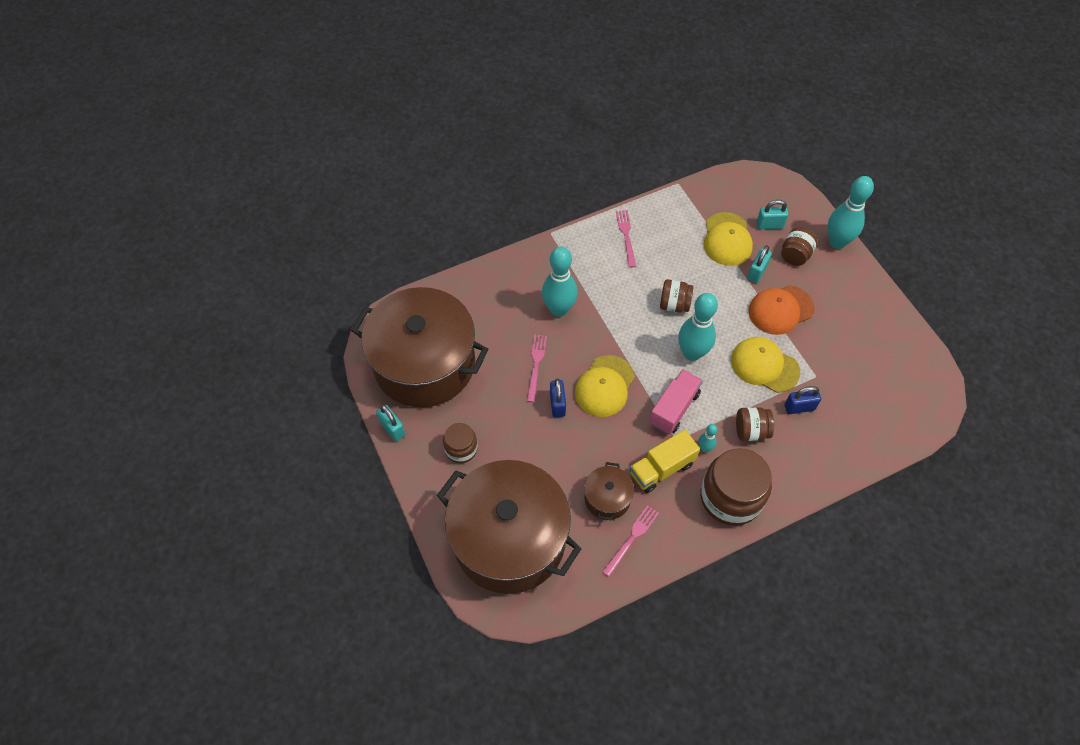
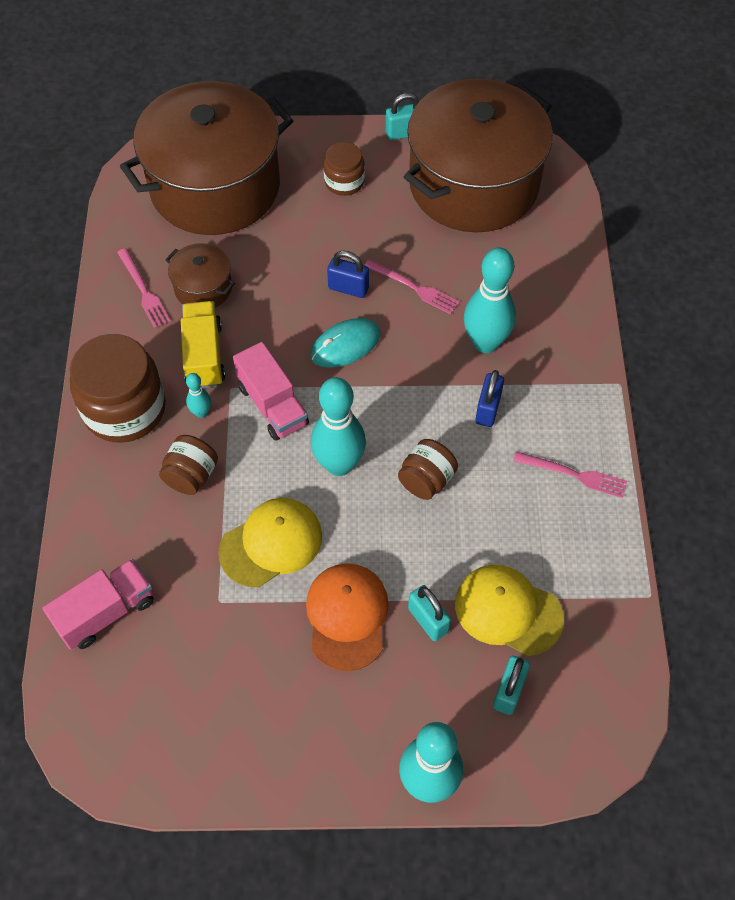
camera: 115 degrees right, 0 degrees up
yellow cap [575,355,635,417] -> turquoise mouse [310,318,381,368]
brown jar [781,227,818,266] -> none
blue padlock [785,386,821,414] -> blue padlock moved to [475,370,504,427]
none -> pink truck [42,559,154,650]

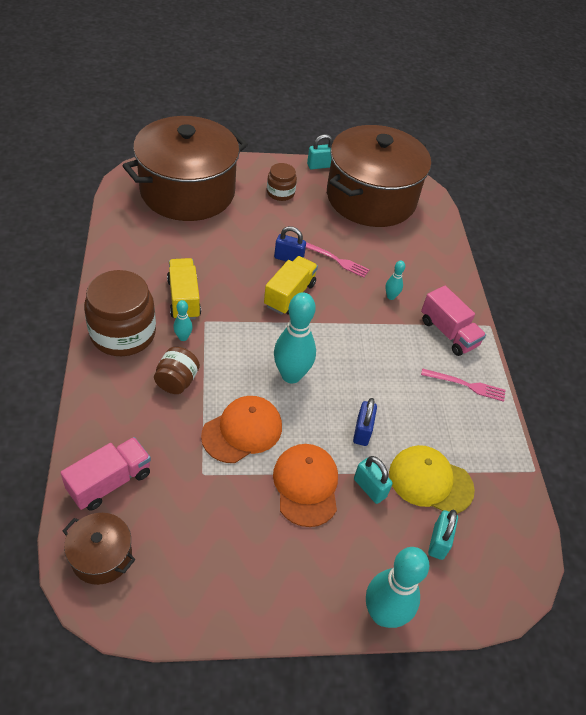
camera: 10 degrees left, 10 degrees down
pink fork [117,248,171,329] -> none
brown pot [165,243,235,308] -> brown pot moved to [63,513,136,585]
yellow cap [218,498,322,587] -> orange cap [201,396,282,463]
pink truck [233,342,309,441] -> pink truck moved to [421,286,486,356]
turquoise mouse [310,318,381,368] -> yellow truck [264,256,318,315]
brown jar [398,439,458,500] -> none
turquoise bowling pin [464,247,516,353] -> turquoise bowling pin [385,261,405,300], size x0.47
blue padlock [475,370,504,427] -> blue padlock moved to [353,398,377,446]

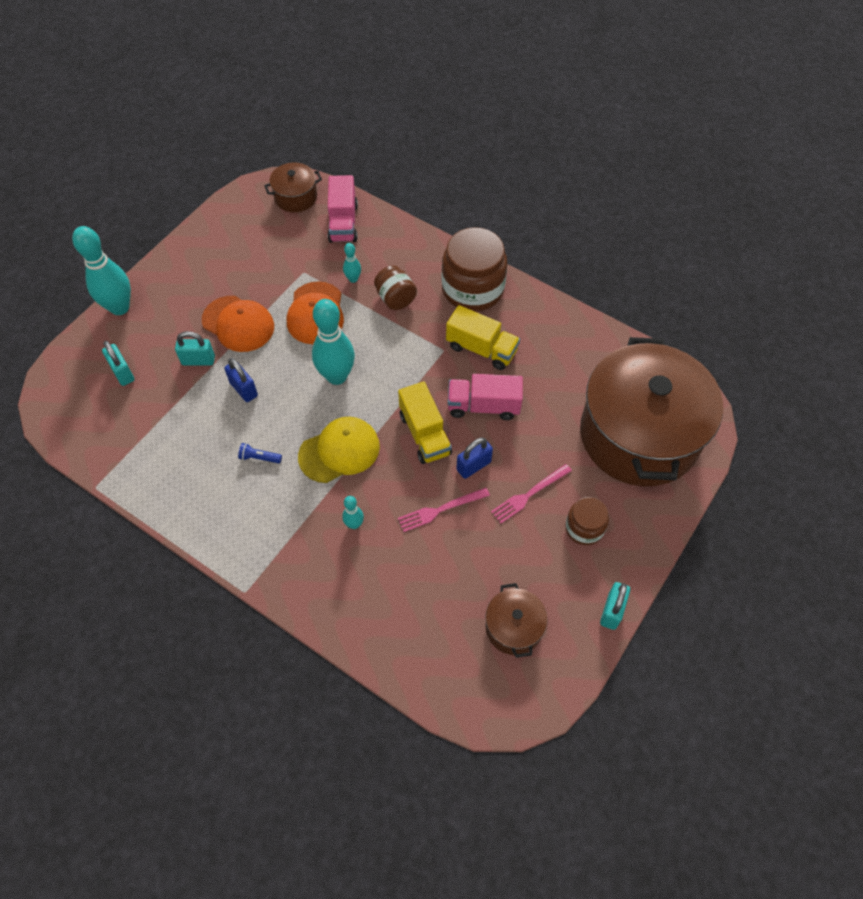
camera: 135 degrees right, 10 degrees up
turquoise bowling pin [173,300,193,341] -> turquoise bowling pin moved to [343,243,361,283]
brown pot [327,125,431,227] -> brown pot [485,583,548,658], size x0.42
yellow cap [389,445,475,514] -> yellow cap moved to [298,417,380,483]
pink truck [421,286,486,356] -> pink truck moved to [448,374,523,420]
pink fork [421,368,506,402] -> pink fork moved to [491,464,572,523]
none -> blue flashlight [238,443,282,463]

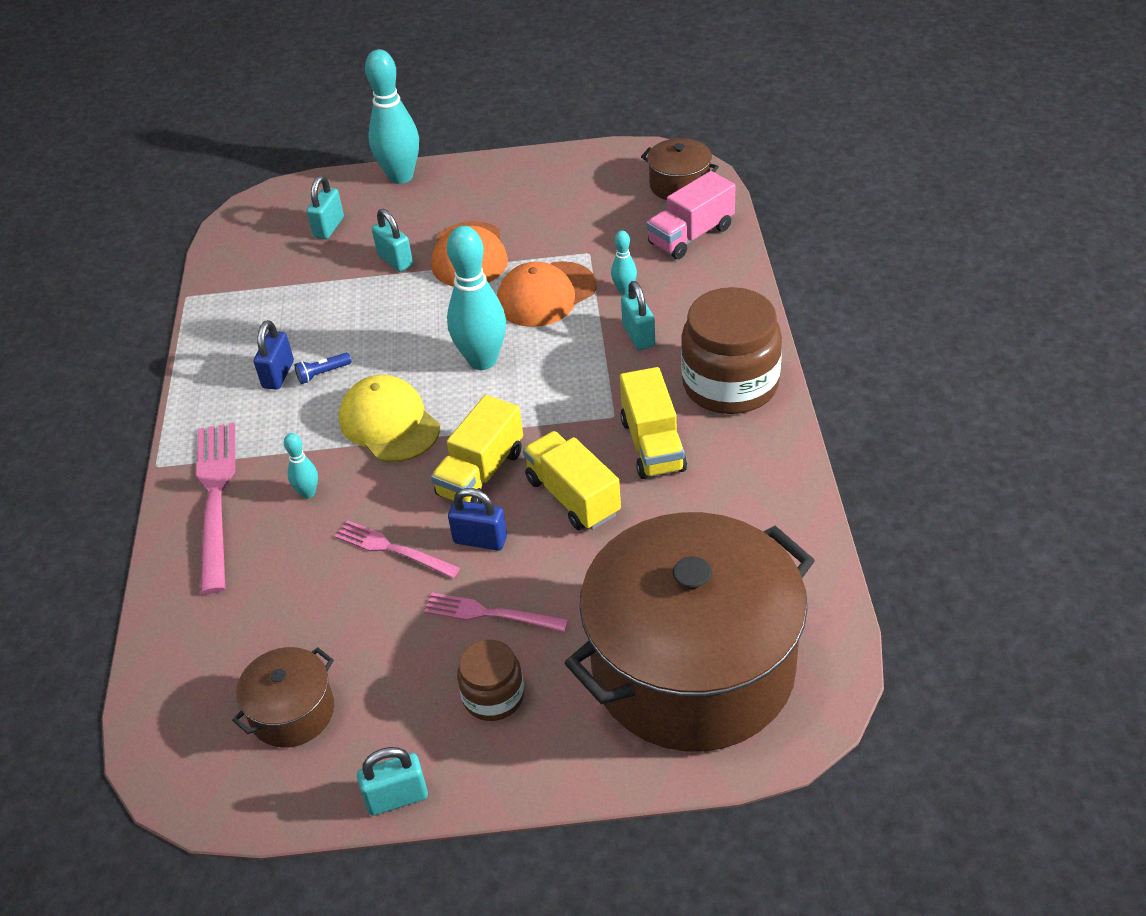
camera: 55 degrees right, 15 degrees down
blue padlock [224,358,258,402] -> blue padlock moved to [254,320,294,390]
blue flashlight [238,443,282,463] -> blue flashlight turned 90 degrees counterclockwise [294,353,352,384]
yellow cap [298,417,380,483] -> yellow cap turned 150 degrees counterclockwise [339,375,440,462]
brown jar [374,265,417,310] -> turquoise padlock [621,281,655,350]
pink truck [448,374,523,420] -> yellow truck [523,431,621,530]
none -> pink fork [196,423,235,594]

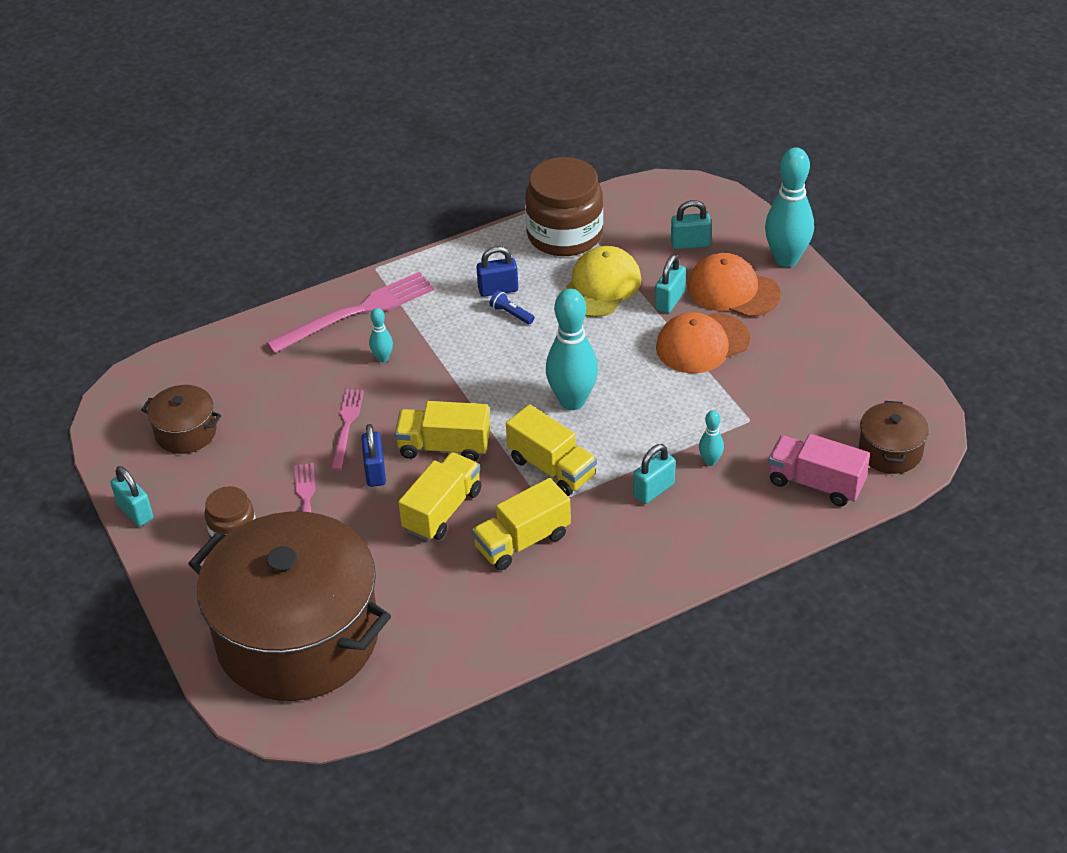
camera: 65 degrees right, 0 degrees up
yellow cap [339,375,440,462] -> yellow cap moved to [564,246,641,317]
orange cap [497,261,596,327] -> orange cap moved to [688,253,781,317]
brown jar [681,287,782,414] -> brown jar moved to [525,157,603,256]
none -> yellow truck [506,404,597,496]

